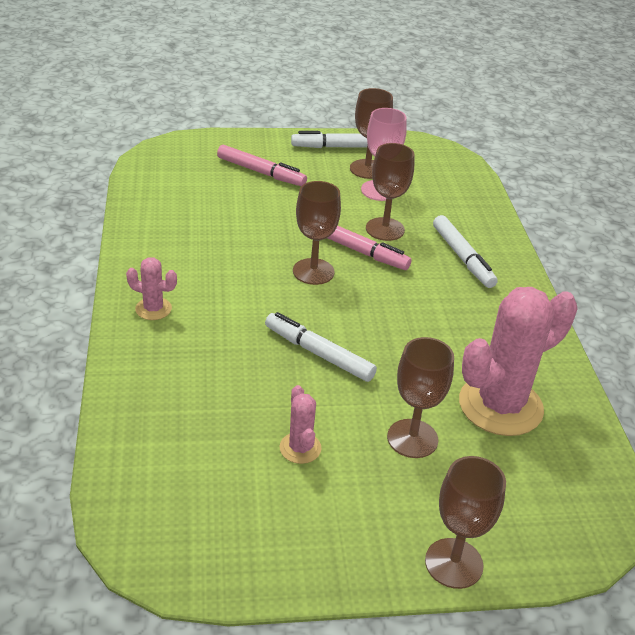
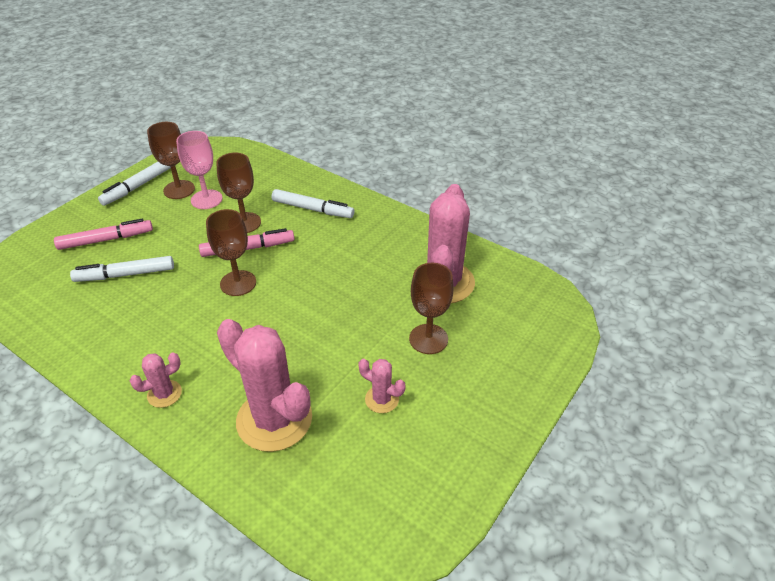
camera: 45 degrees left, 5 degrees up
white marker [265,312,377,382] -> white marker moved to [70,256,174,282]
brown goblet [425,456,506,589] -> none
none -> pink cactus [217,319,312,452]

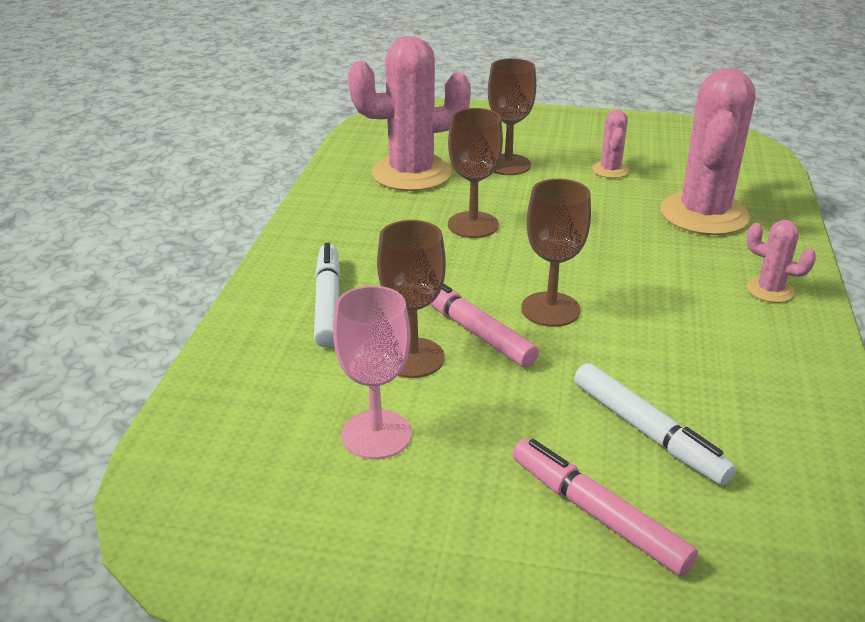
camera: 115 degrees left, 10 degrees down
white marker [98,162,171,206] -> none
brown goblet [147,122,195,199] -> brown goblet moved to [448,108,503,238]

